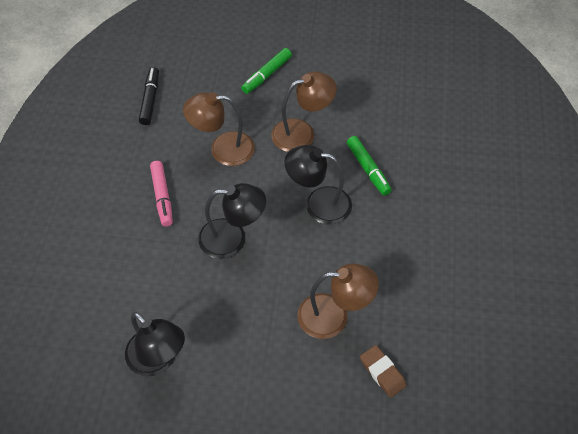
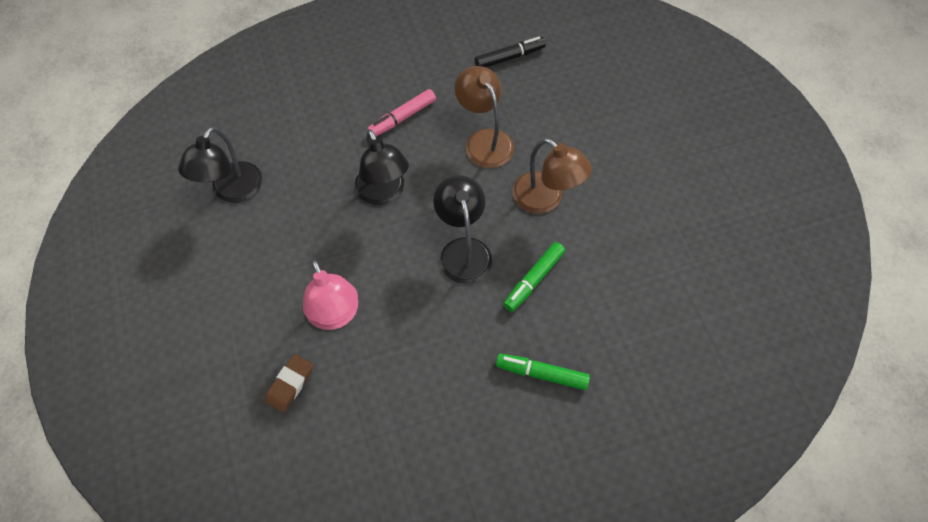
camera: 65 degrees right, 5 degrees up
green marker [241,48,292,94] -> green marker moved to [496,353,590,390]
brown lamp [297,263,379,339] -> pink lamp [303,260,358,330]

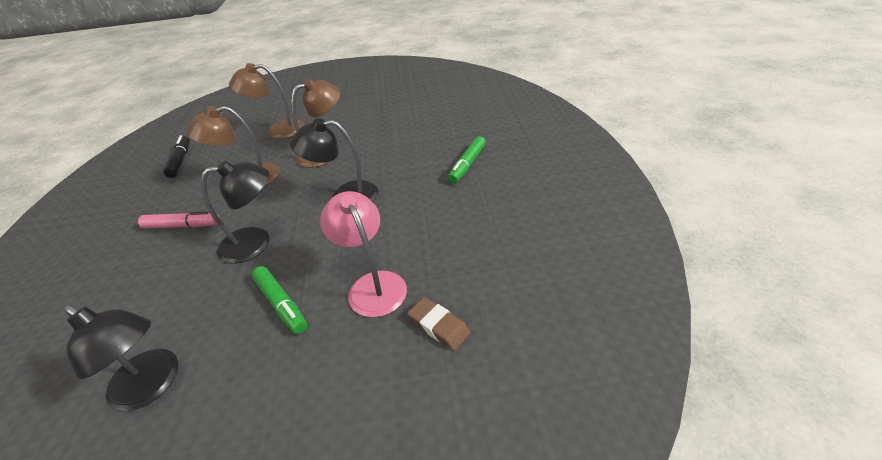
camera: 75 degrees left, 20 degrees down
pink lamp [303,260,358,330] -> pink lamp turned 105 degrees counterclockwise [320,191,407,317]
pink marker [367,89,436,136] -> pink marker turned 60 degrees counterclockwise [138,211,219,229]
green marker [503,242,565,312] -> green marker moved to [252,266,307,334]
none -> brown lamp [229,63,305,139]

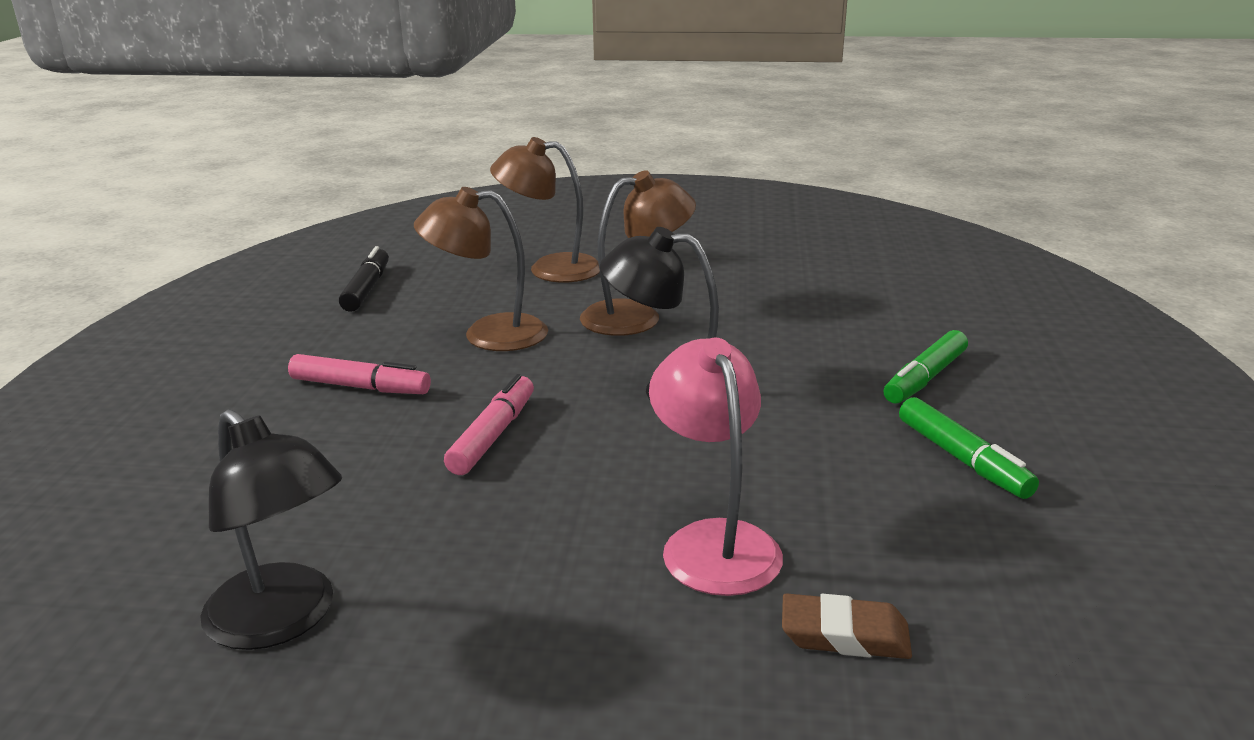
camera: 10 degrees right, 15 degrees down
black lamp [201,161,270,264] -> pink marker [444,374,534,475]
green marker [252,266,307,334] -> green marker moved to [899,397,1039,499]
brown eraser [407,297,470,351] -> brown eraser turned 45 degrees counterclockwise [782,593,912,659]

